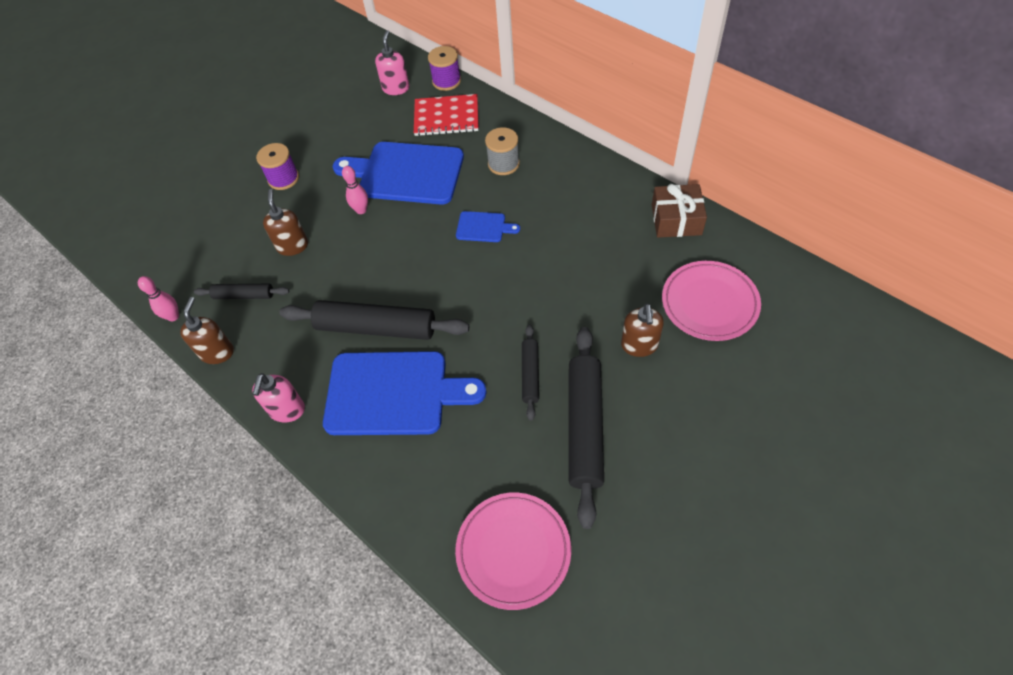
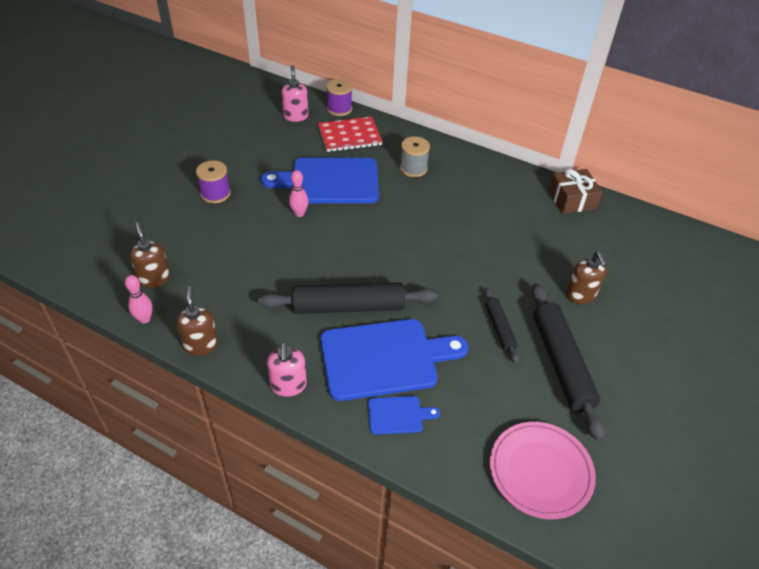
camera: 20 degrees left, 10 degrees down
black rolling pin [194,284,289,299] -> none
brown soap dispenser [263,189,308,256] -> brown soap dispenser moved to [130,222,171,288]
blue cutting board [456,211,520,242] -> blue cutting board moved to [368,396,440,435]
pink plate [662,261,761,341] -> none

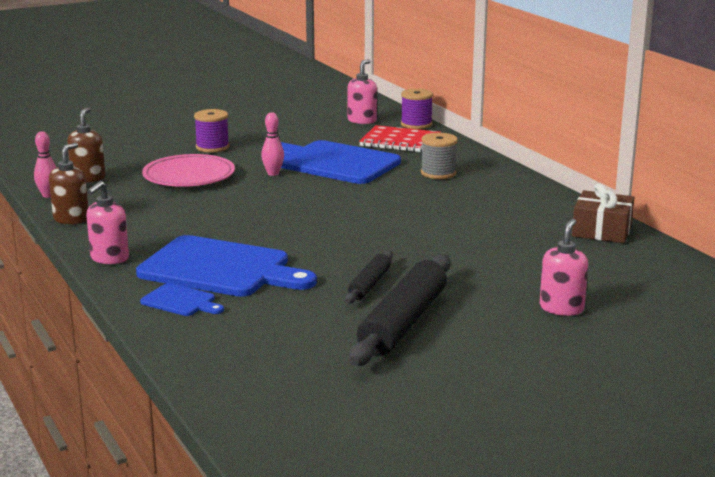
camera: 35 degrees right, 25 degrees down
black rolling pin [258,283,438,314] -> none
pink plate [490,422,596,519] -> pink plate moved to [142,154,235,187]
brown soap dispenser [566,251,607,304] -> none
none -> pink soap dispenser [540,218,588,316]

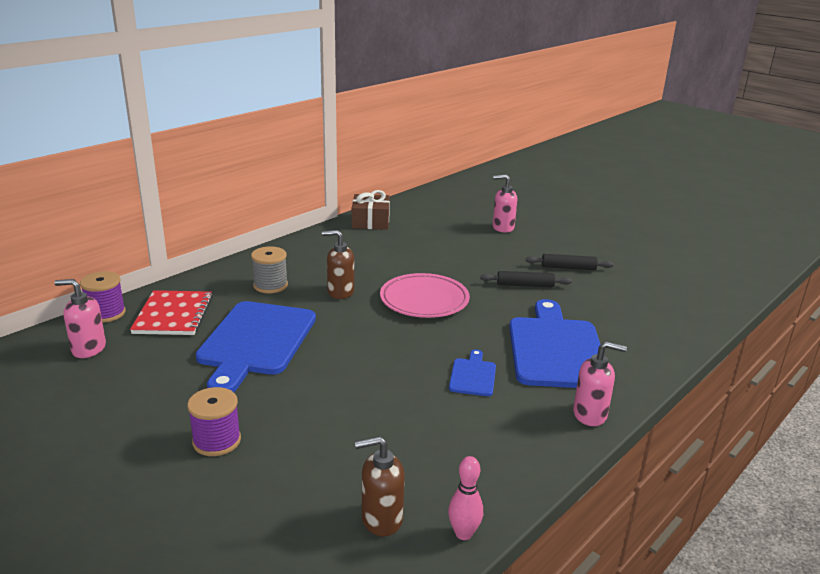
camera: 110 degrees left, 5 degrees up
brown soap dispenser [49,143,89,224] -> brown soap dispenser moved to [322,230,354,299]
blue cutting board [140,283,224,316] -> blue cutting board moved to [449,349,496,396]
pink plate [142,154,235,187] -> pink plate moved to [380,273,470,318]
pink bowling pin [261,112,284,176] -> none
black rolling pin [349,254,451,366] -> black rolling pin [526,254,614,270], size x0.53

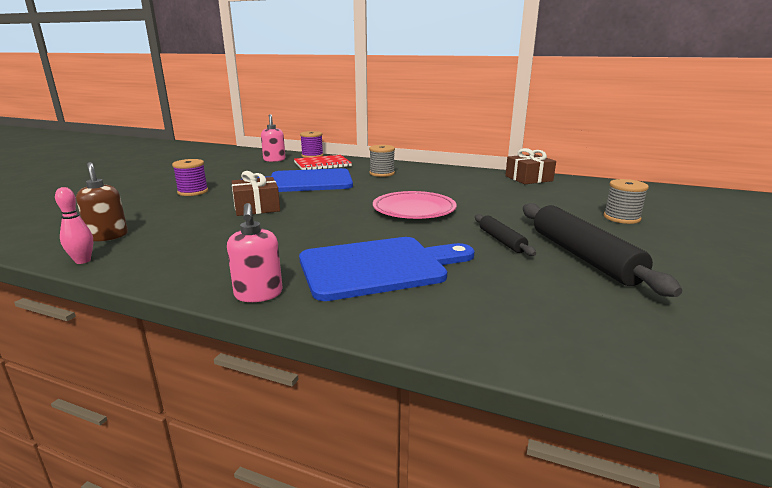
camera: 70 degrees right, 5 degrees down
brown soap dispenser [322,230,354,299] -> none
blue cutting board [449,349,496,396] -> none
pink soap dispenser [493,174,517,232] -> grey spool [604,179,649,224]
black rolling pin [526,254,614,270] -> black rolling pin [523,203,682,297], size x1.90
none -> brown gift [232,171,280,216]

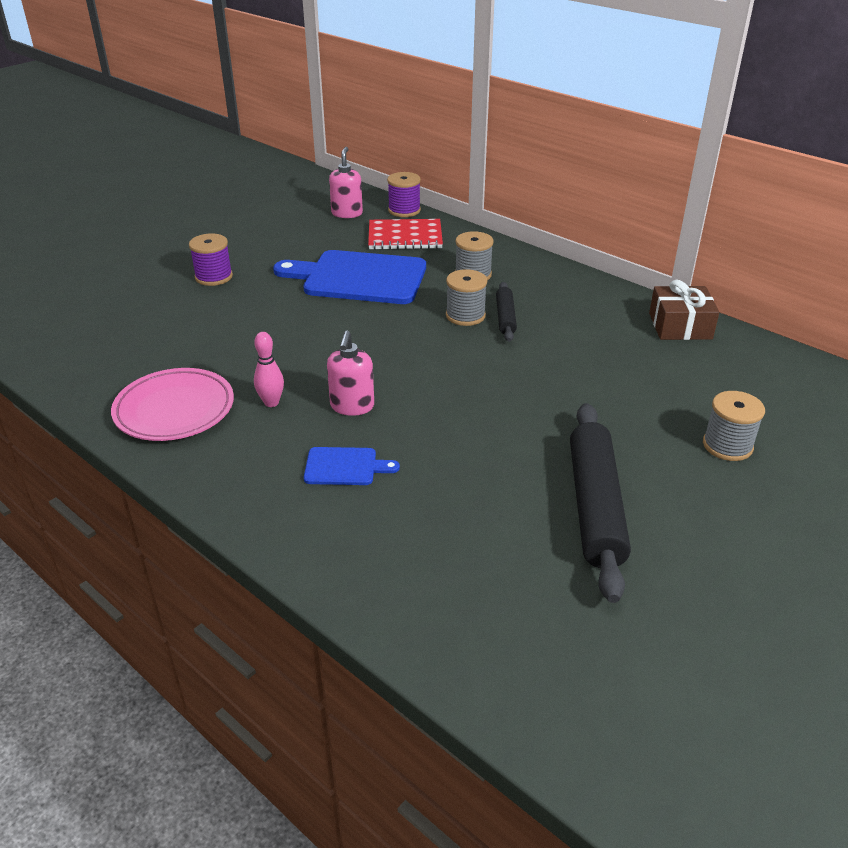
camera: 20 degrees right, 15 degrees up
pink bowling pin [55,187,93,264] -> pink bowling pin moved to [254,332,284,407]
brown soap dispenser [76,162,128,241] -> none
pink soap dispenser [227,203,283,302] -> pink soap dispenser moved to [327,331,374,416]
brown gift [232,171,280,216] -> none
blue cutting board [299,237,475,301] -> blue cutting board [304,447,400,485], size x0.46
pink plate [373,191,457,219] -> pink plate moved to [111,368,234,441]
black rolling pin [475,214,536,256] -> black rolling pin moved to [496,282,517,342]
none -> grey spool [446,269,487,326]

